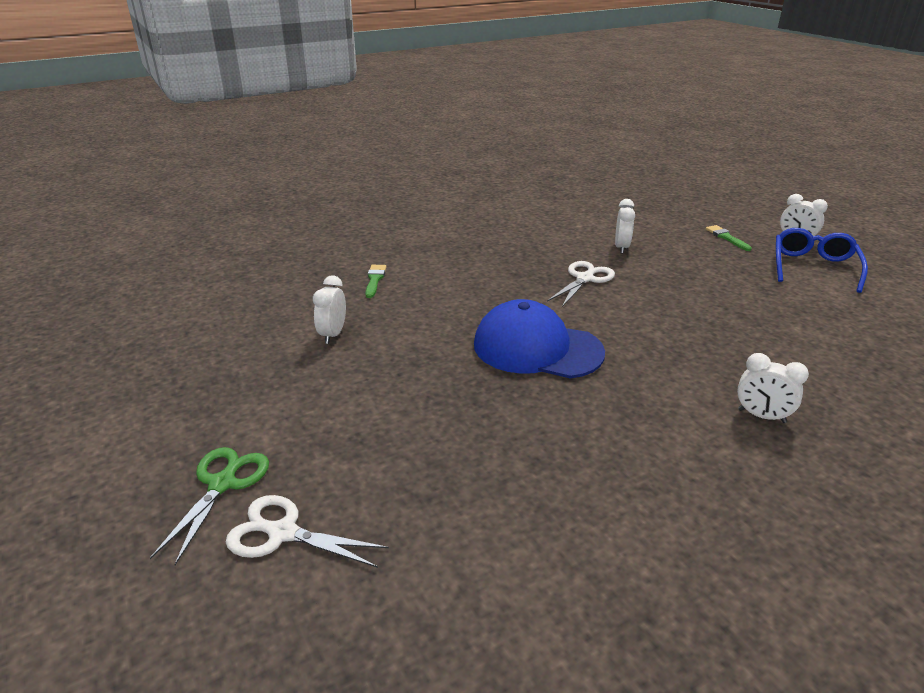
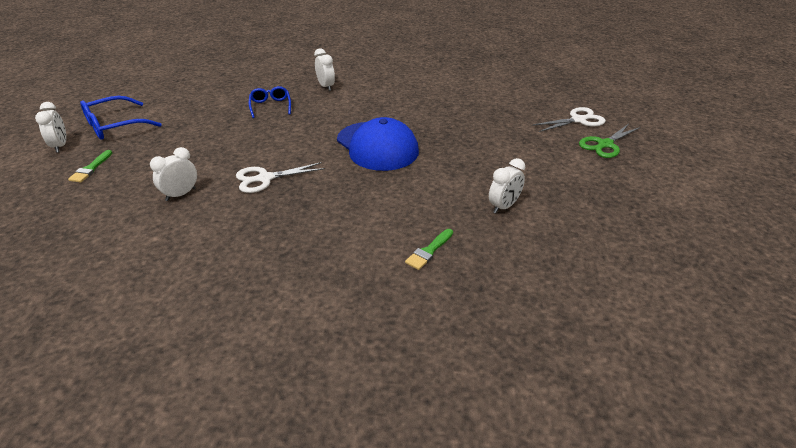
camera: 145 degrees left, 5 degrees up
white scissors [226,495,389,568] -> white scissors turned 75 degrees counterclockwise [532,107,606,132]
none -> blue glasses [249,86,291,118]

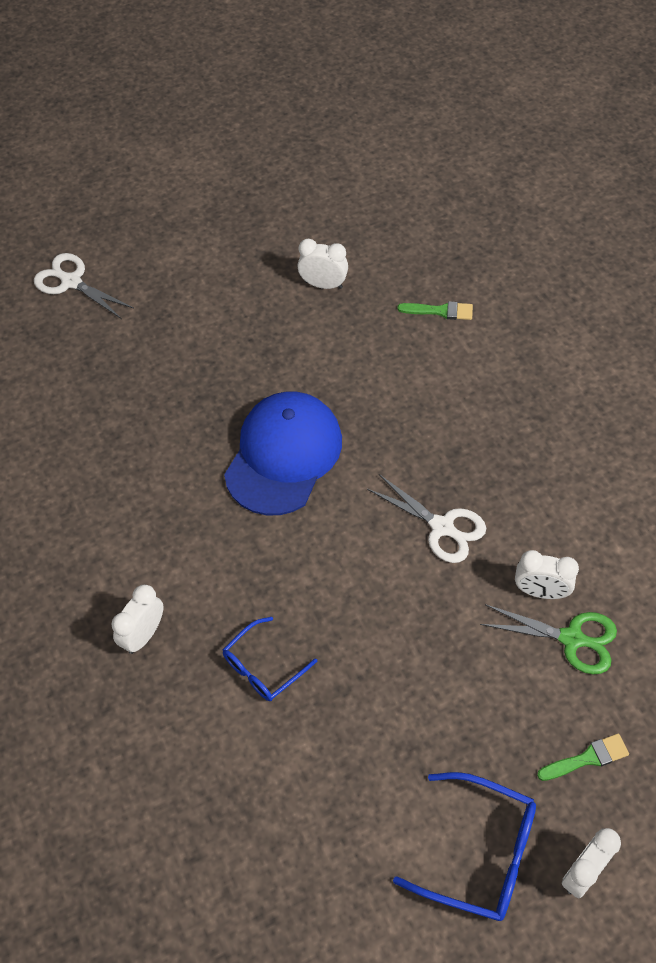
camera: 120 degrees left, 20 degrees up
green scissors [579,124,641,158] -> green scissors moved to [480,604,617,674]

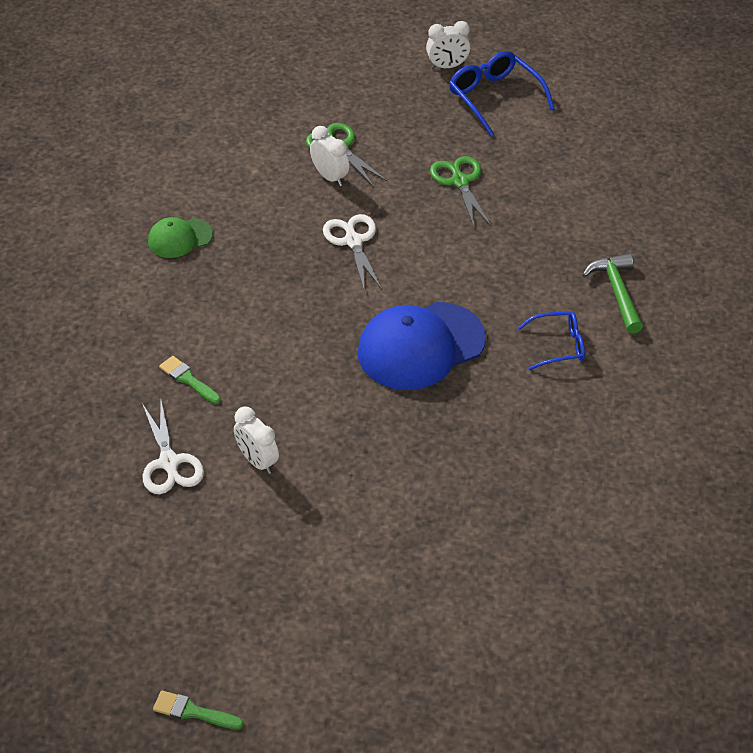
camera: 145 degrees left, 10 degrees down
white scissors [34,253,134,319] -> white scissors moved to [142,401,204,494]
white clock [112,585,164,654] -> green hammer [582,253,643,334]
blue glasses [223,617,317,701] -> blue glasses moved to [518,311,585,370]
green brush [537,734,629,781] -> green brush moved to [153,690,244,730]
none -> green cap [148,217,213,258]
none -> green scissors [430,156,491,227]

